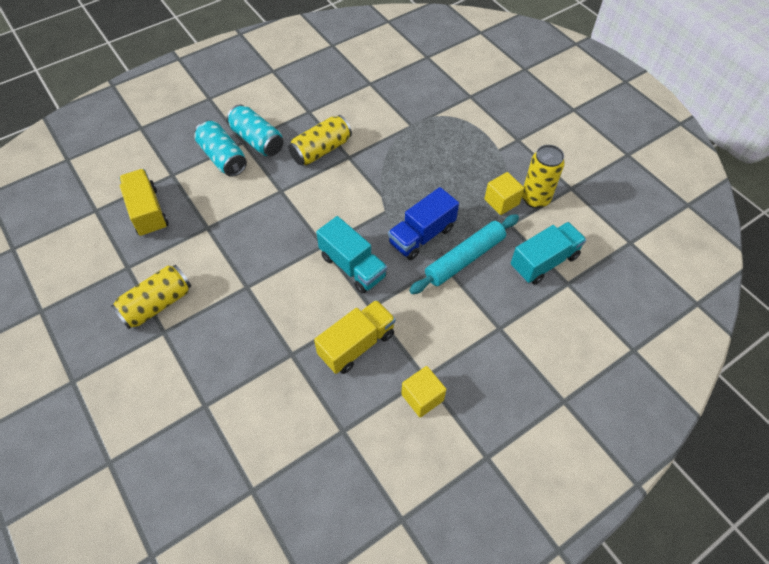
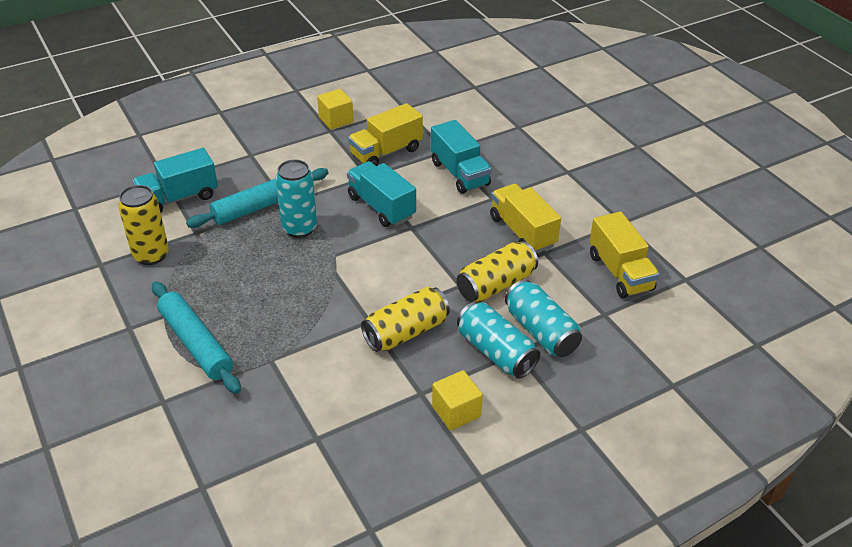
camera: 175 degrees left, 15 degrees down
yellow can [111,265,191,329] -> yellow can moved to [456,241,538,302]
blue truck [388,187,459,260] -> turquoise can [276,159,317,238]
yellow cube [484,172,524,215] -> yellow cube moved to [432,370,483,431]
none -> turquoise rolling pin [152,281,241,394]
none -> turquoise truck [431,120,492,194]
none -> yellow truck [490,184,561,253]

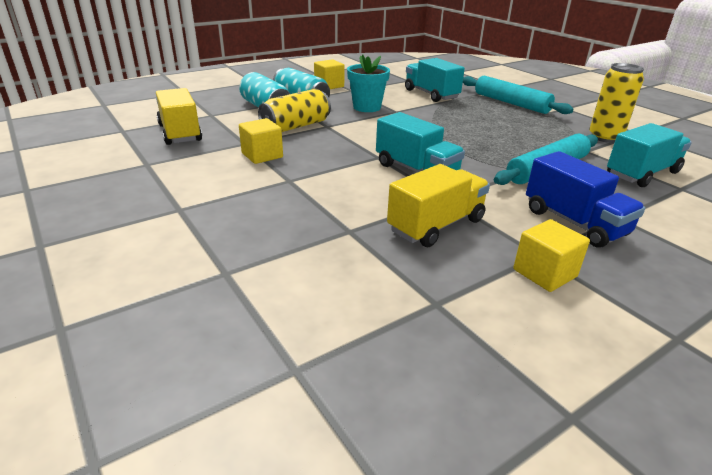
camera: 175 degrees right, 10 degrees down
turquoise can [276,159,317,238] -> none
yellow can [361,287,450,352] -> turquoise flower pot [347,54,390,112]
turquoise truck [431,120,492,194] -> turquoise truck moved to [405,58,465,102]
yellow truck [490,184,561,253] -> yellow cube [239,118,283,164]
none -> blue truck [526,151,645,248]

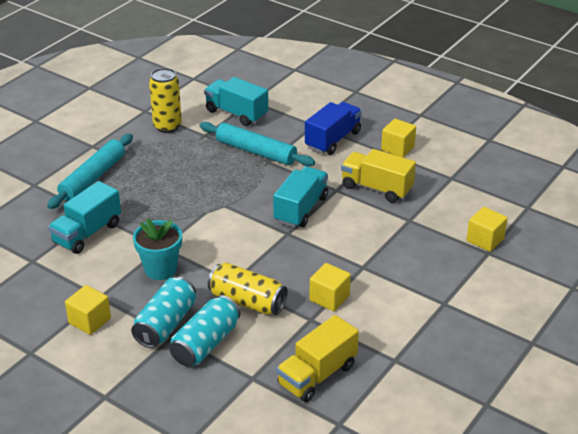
camera: 110 degrees left, 5 degrees up
none -> yellow cube [467,207,508,252]

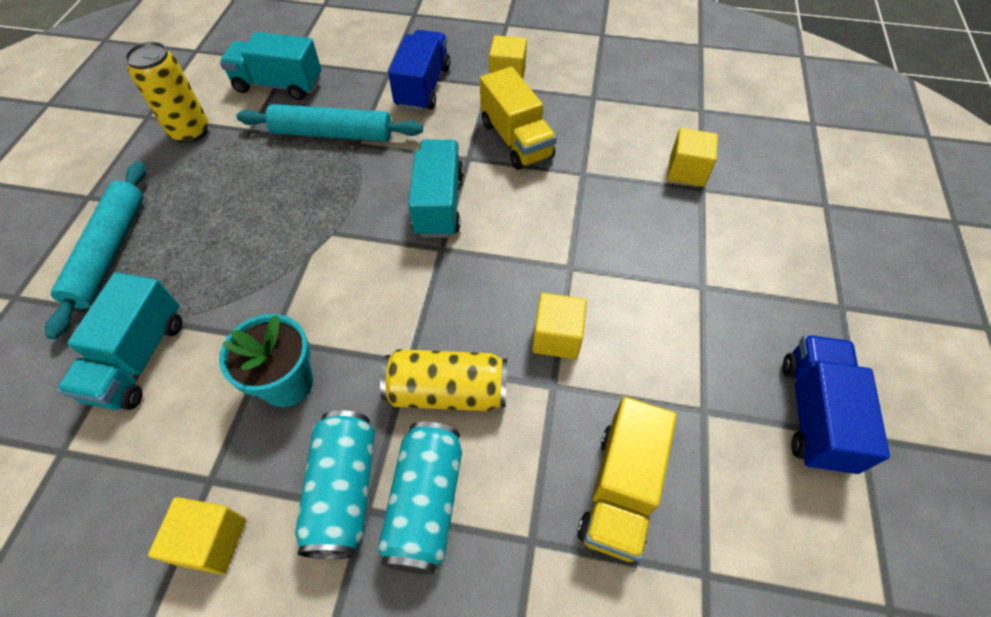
camera: 25 degrees left, 20 degrees up
yellow truck [341,149,416,203] -> yellow truck turned 120 degrees counterclockwise [480,67,557,170]
none -> blue truck [783,335,890,474]

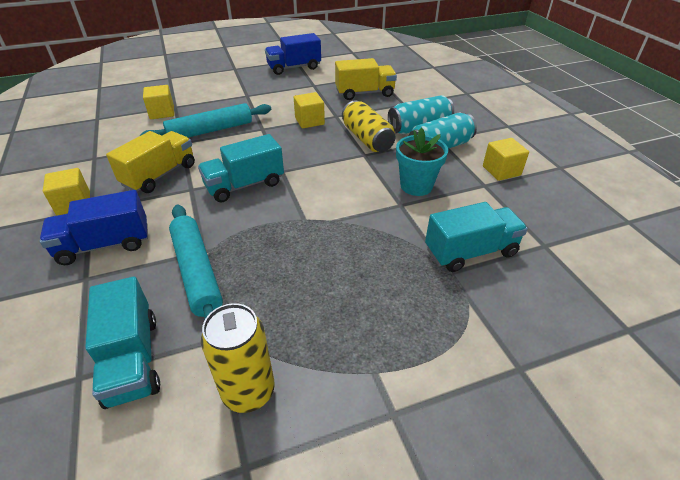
camera: 120 degrees left, 15 degrees down
turquoise rolling pin [45,161,146,340] -> turquoise rolling pin moved to [140,103,271,138]

